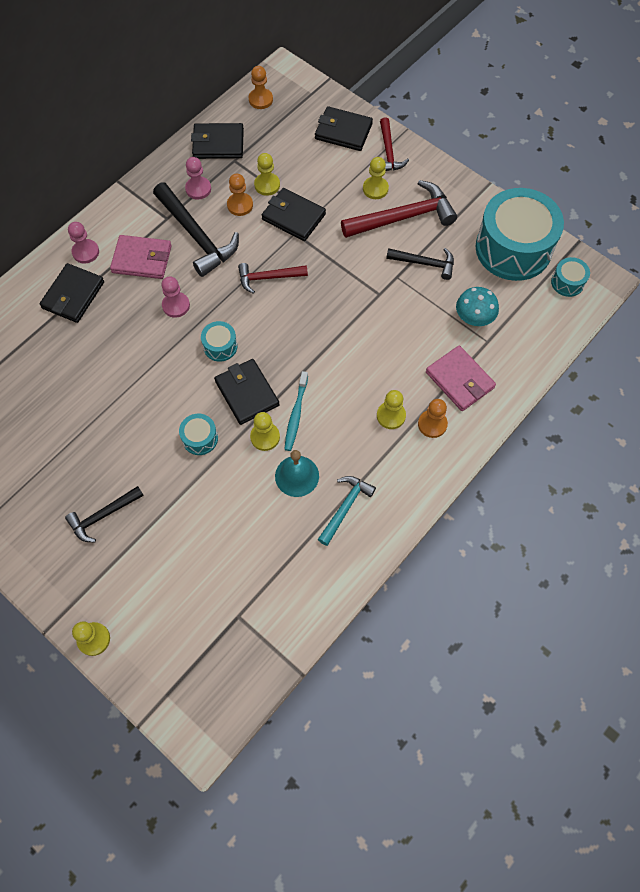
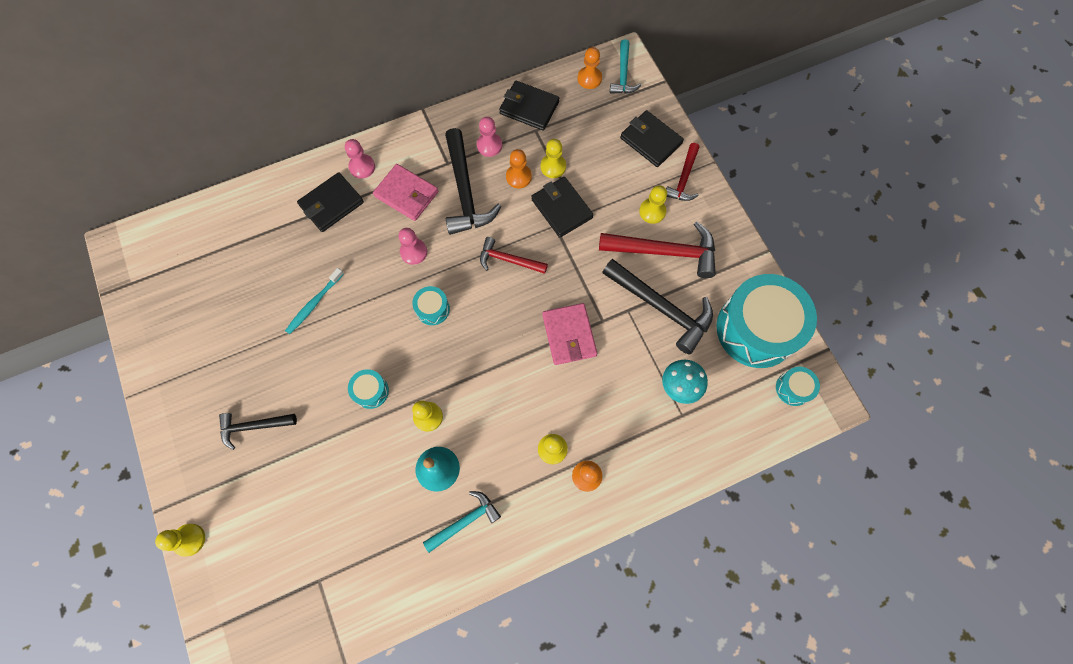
camera: 25 degrees right, 5 degrees up
black wallet [214,359,279,425] -> none
turquoise toothbrush [284,371,308,451] -> turquoise toothbrush moved to [285,268,344,334]
black hammer [386,248,454,280] -> black hammer [602,259,713,354], size x1.70
pink wallet [426,345,496,411] -> pink wallet moved to [542,303,597,365]
none -> turquoise hammer [610,39,641,94]

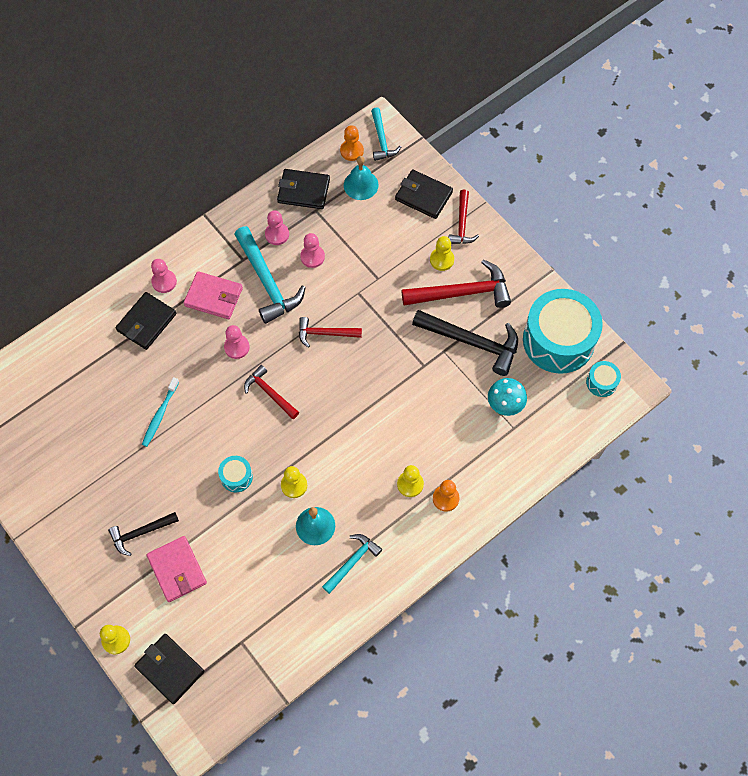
camera: 15 degrees left, 5 degrees down
turquoise drum [412,286,450,325] -> red hammer [244,365,299,419]
black hammer [445,128,501,235] -> turquoise hammer [234,226,306,324]
orange pawn [506,149,532,188] -> pink pawn [300,233,325,268]
black wallet [531,177,593,237] -> black wallet moved to [134,634,204,704]
yellow pawn [541,139,566,178] -> none
pink wallet [542,303,597,365] -> pink wallet moved to [147,536,207,602]
none -> turquoise bell [344,156,379,200]

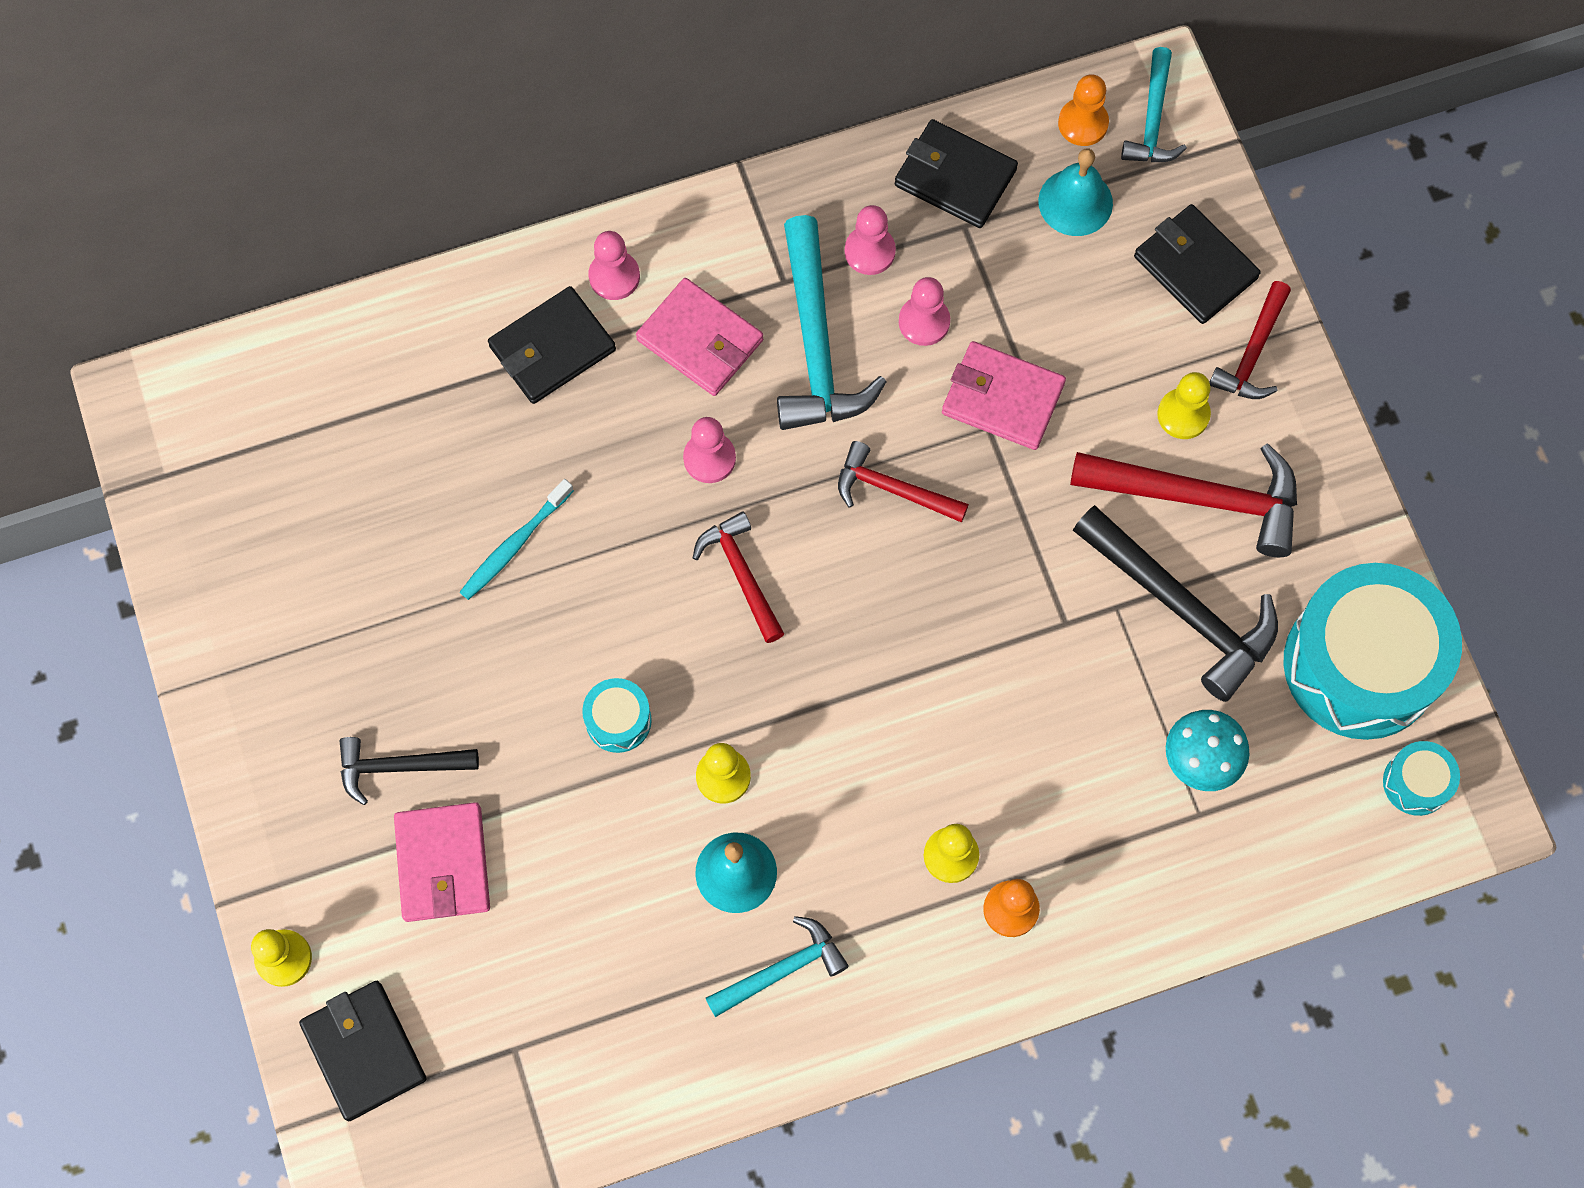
camera: 20 degrees right, 5 degrees up
none -> pink wallet [942,341,1066,450]

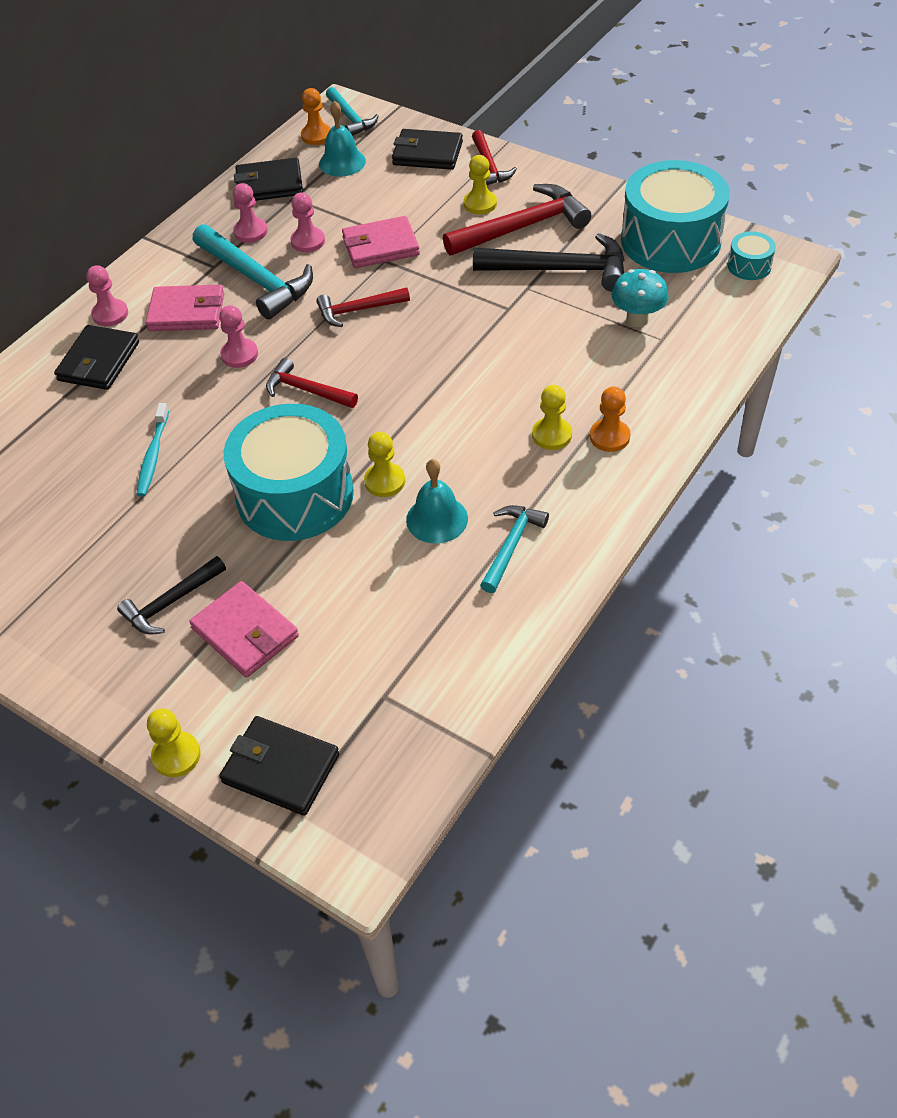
camera: 35 degrees left, 20 degrees down
turquoise drum [582,678,652,753] -> turquoise drum [223,404,354,541], size x2.35

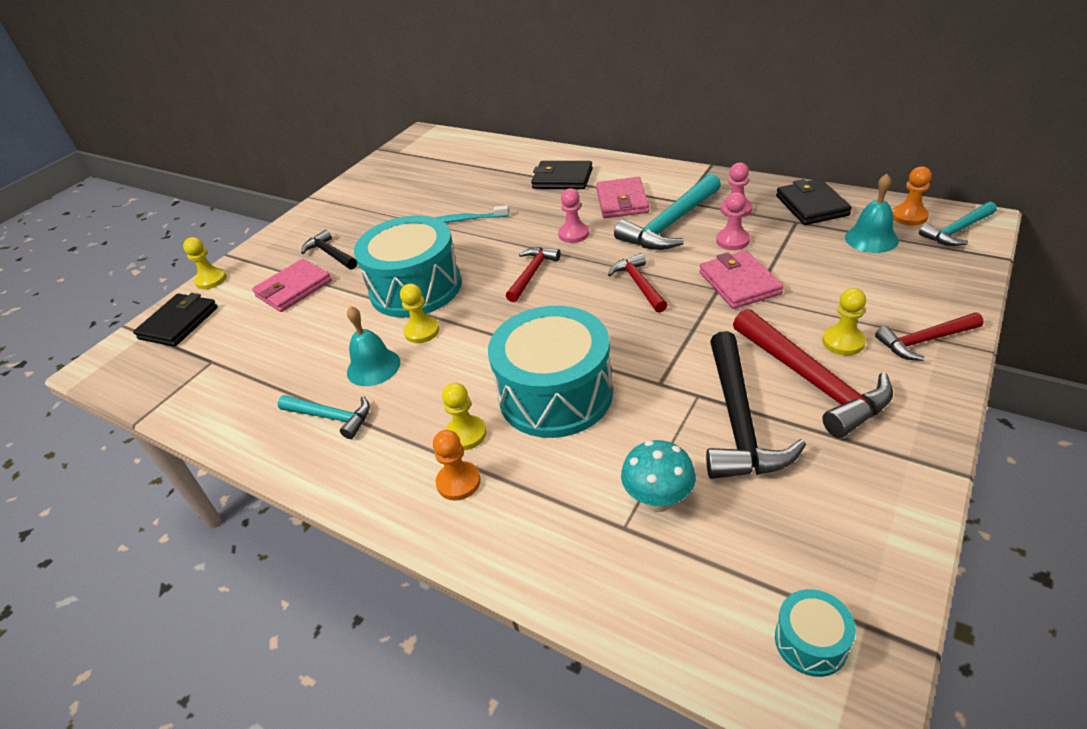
camera: 90 degrees right, 10 degrees down
pink pawn [86,265,128,327] -> none
black wallet [392,129,463,170] -> none
turquoise drum [621,160,730,273] -> turquoise drum moved to [488,306,613,438]

